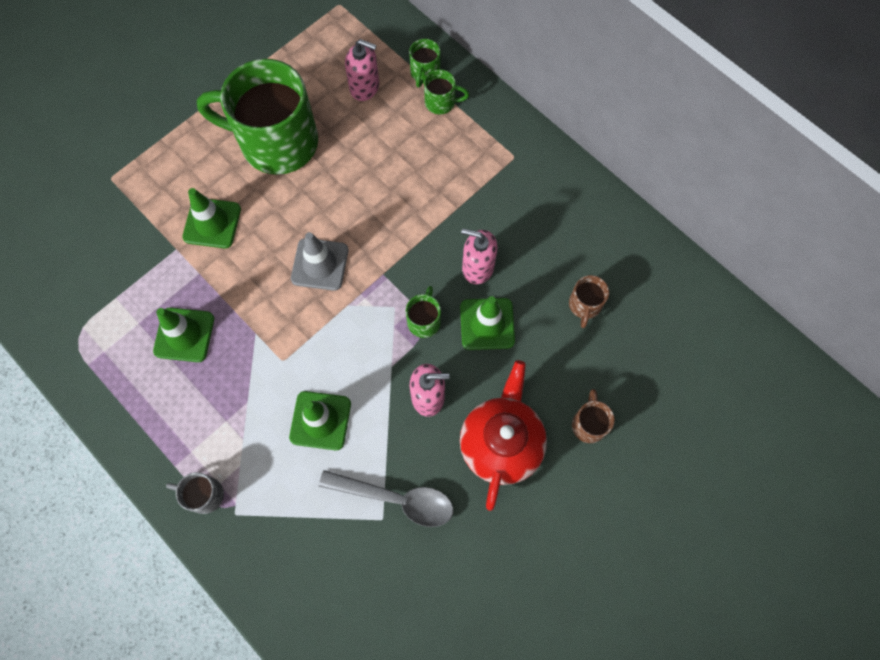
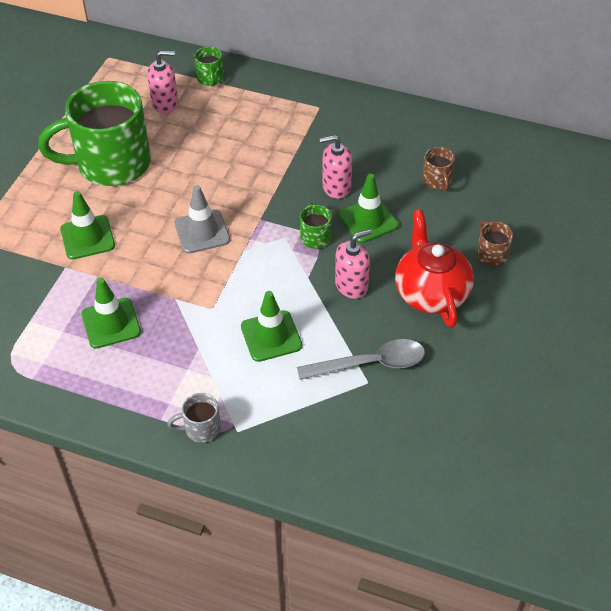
camera: 25 degrees left, 20 degrees down
green mug [424,69,469,114] -> none

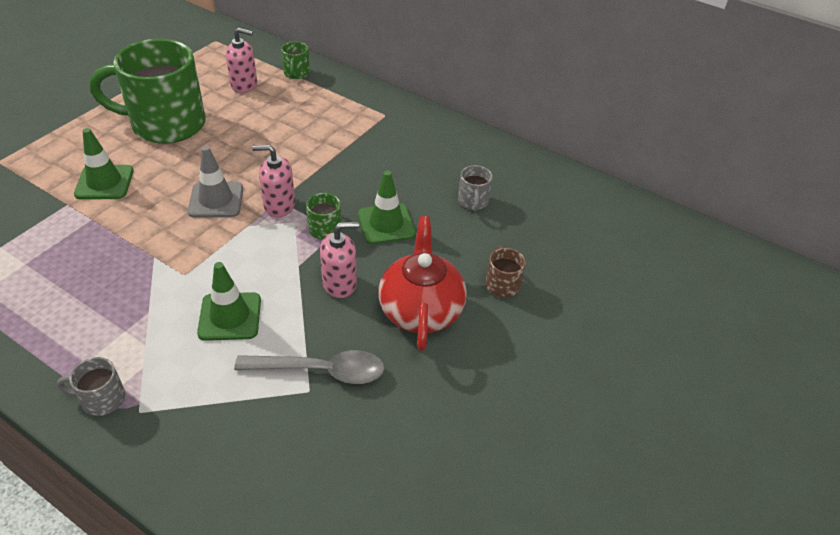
camera: 10 degrees right, 5 degrees down
green traffic cone [82,278,141,349] -> none
pink soap dispenser [319,135,352,199] -> pink soap dispenser moved to [252,145,295,217]
brown mug [422,147,455,191] -> grey mug [458,165,493,212]

